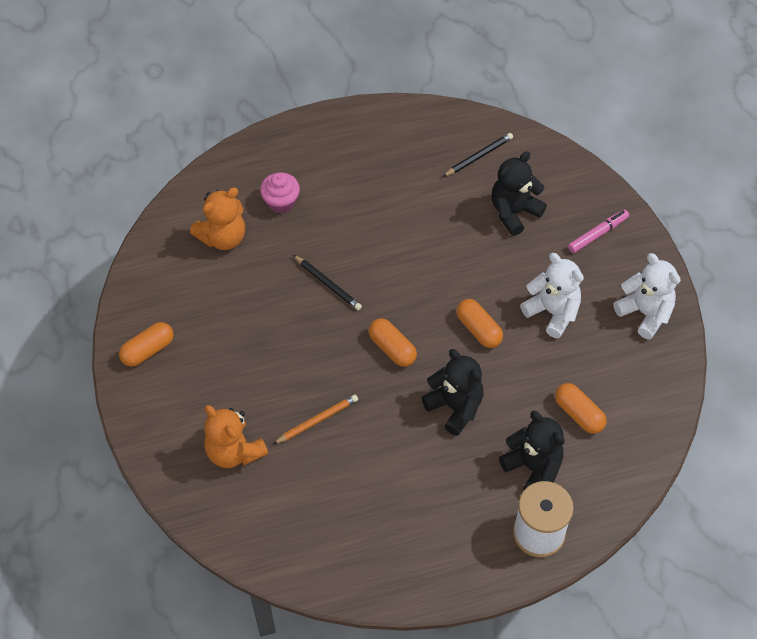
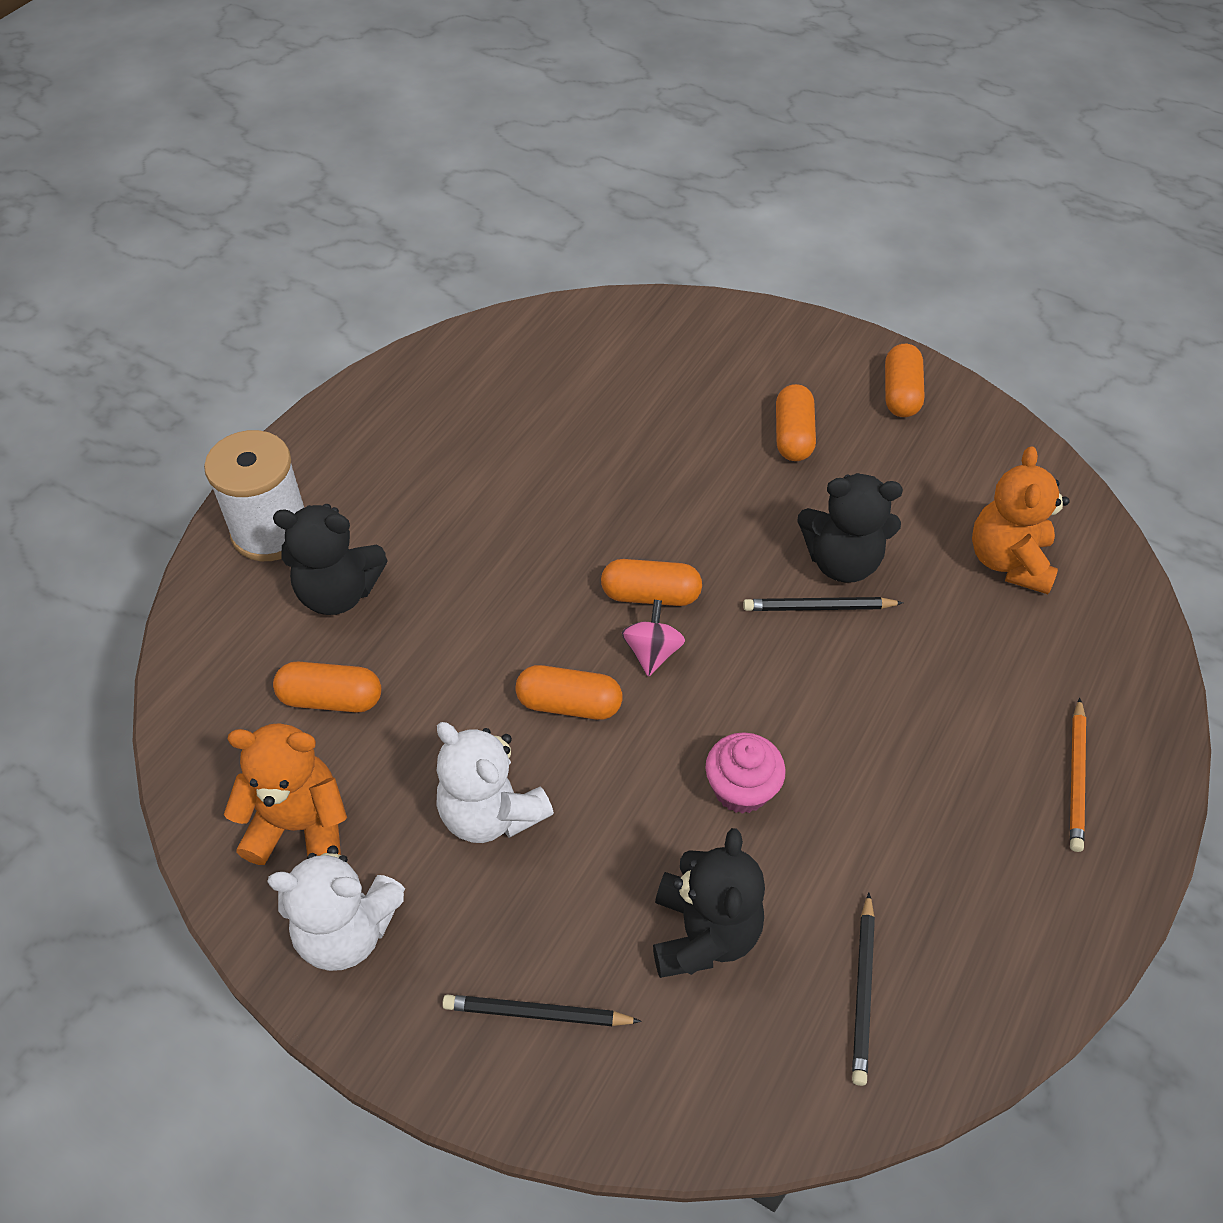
camera: 135 degrees right, 5 degrees down
orange teddy bear [204,405,268,468] -> orange teddy bear moved to [224,723,347,865]
pink cupcake [260,172,300,213] -> pink cupcake moved to [705,732,786,814]
orange pencil [273,395,358,444] -> orange pencil moved to [1070,698,1086,852]
black teddy bear [421,349,483,436] -> black teddy bear moved to [797,473,903,583]
white teddy bear [520,253,584,338] -> white teddy bear turned 45 degrees clockwise [436,722,554,843]
pink marker [568,210,629,253] -> black pencil [442,995,641,1026]
none -> pink spinning top [622,600,685,677]
none -> orange capsule [776,384,816,461]

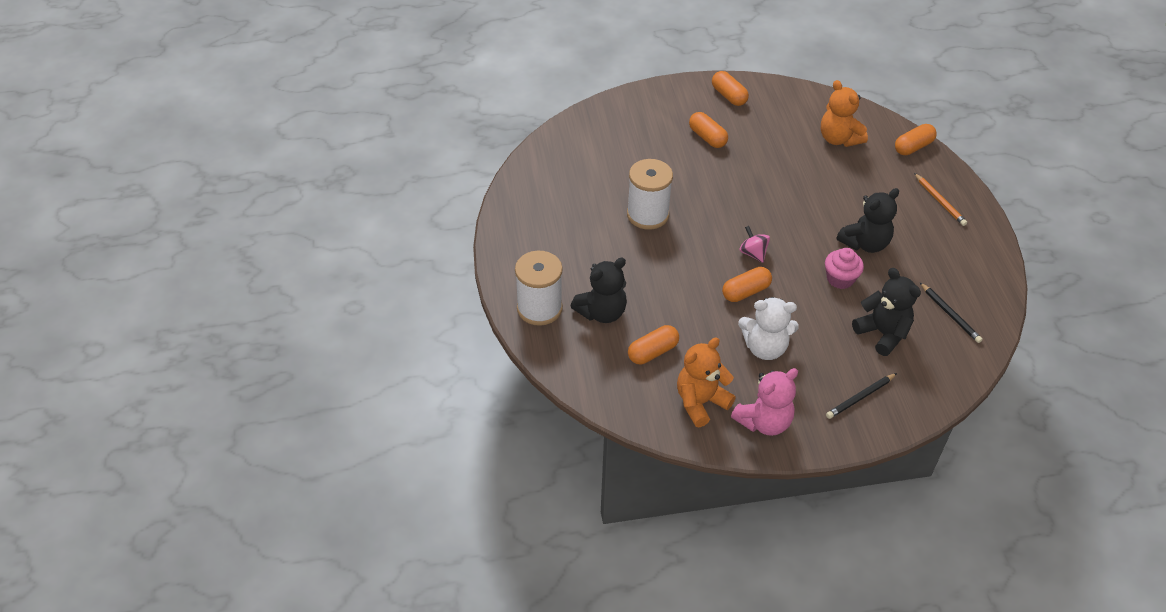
camera: 40 degrees left, 5 degrees down
white teddy bear [267,845,405,971] -> pink teddy bear [731,368,798,436]
orange capsule [601,559,702,606] -> orange capsule moved to [895,124,937,155]
black pencil [743,597,903,611] -> none
black teddy bear [797,473,903,583] -> black teddy bear moved to [836,188,899,253]
none -> white spool [627,159,673,230]

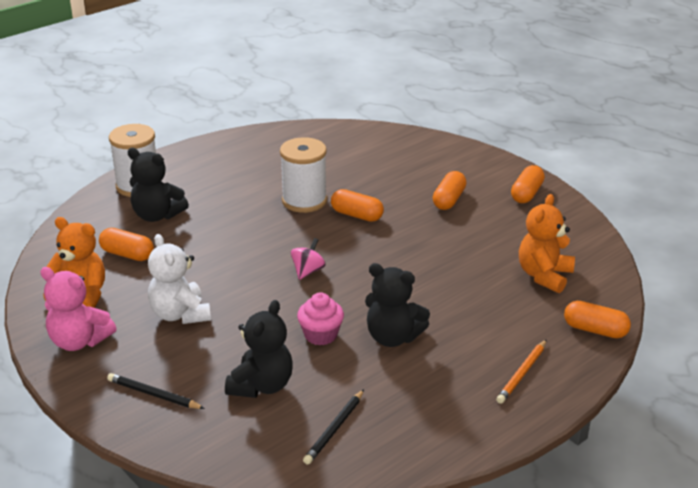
camera: 60 degrees right, 15 degrees down
orange capsule [722,267,772,302] -> orange capsule moved to [331,189,384,222]

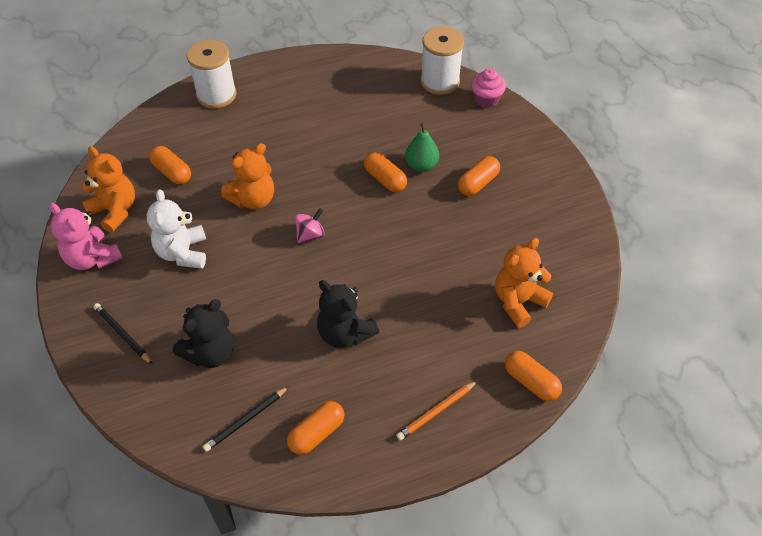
camera: 20 degrees right, 20 degrees up
black teddy bear [127,148,189,222] -> none
white spool [280,137,327,213] -> white spool moved to [420,26,464,95]
pink cupcake [297,293,344,345] -> pink cupcake moved to [471,68,506,108]
orange capsule [511,165,545,203] -> orange capsule moved to [287,401,344,455]
none -> orange teddy bear [221,143,274,209]
none -> green pear [405,123,439,172]

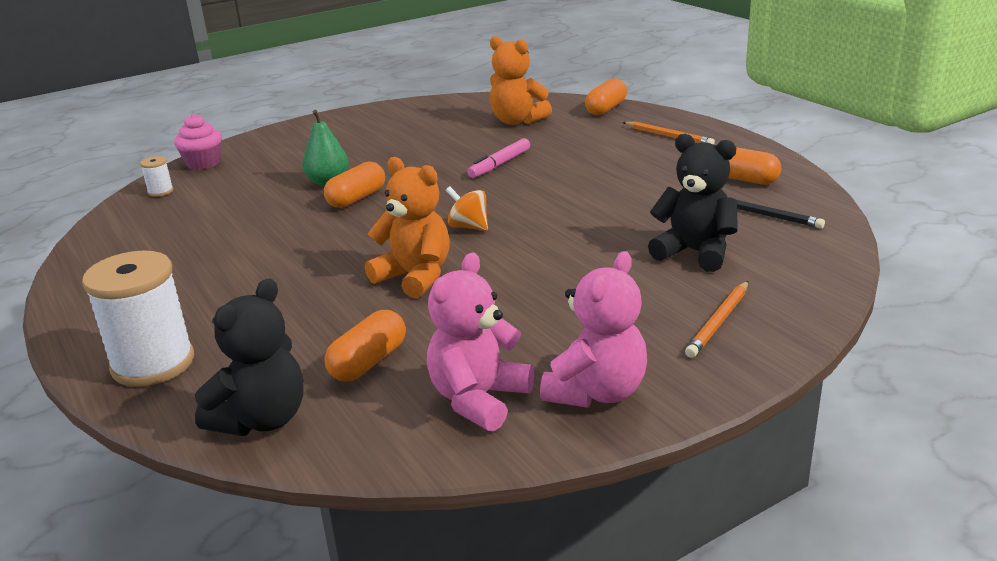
camera: 100 degrees left, 25 degrees down
orange teddy bear [82,146,135,233] -> pink teddy bear [427,252,534,432]
black pencil [93,303,153,365] -> orange pencil [685,281,748,358]
white teddy bear [146,190,206,269] -> none
pink spinning top [295,209,325,243] -> orange spinning top [446,186,488,231]
black teddy bear [317,280,379,348] -> black teddy bear moved to [195,278,303,436]
white spool [420,26,464,95] -> white spool [140,156,174,197], size x0.44
orange capsule [458,156,500,196] -> none
none -> pink marker [467,138,530,178]

